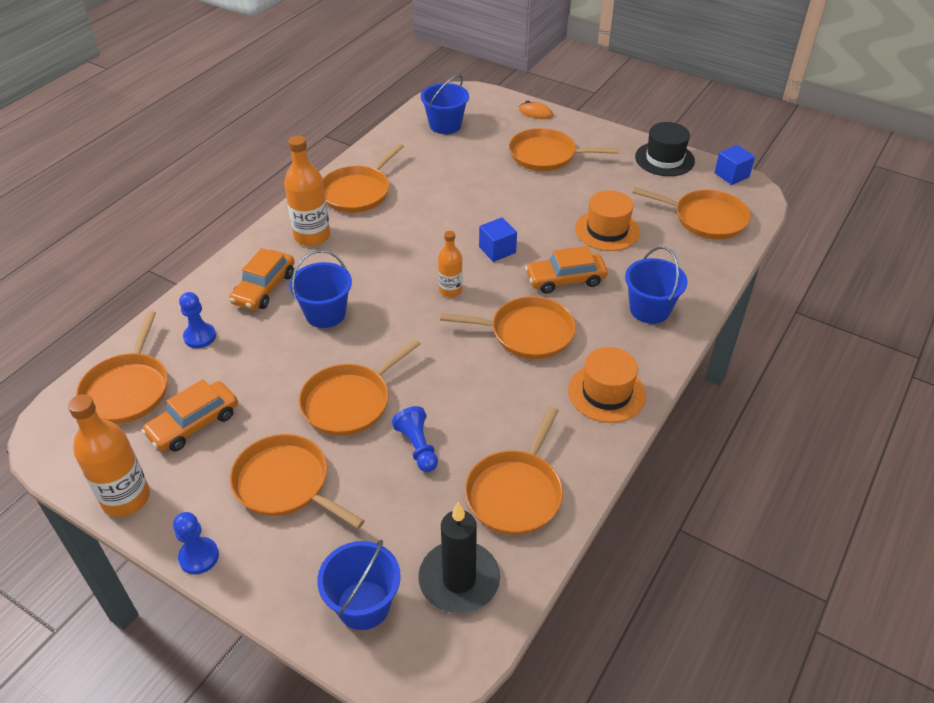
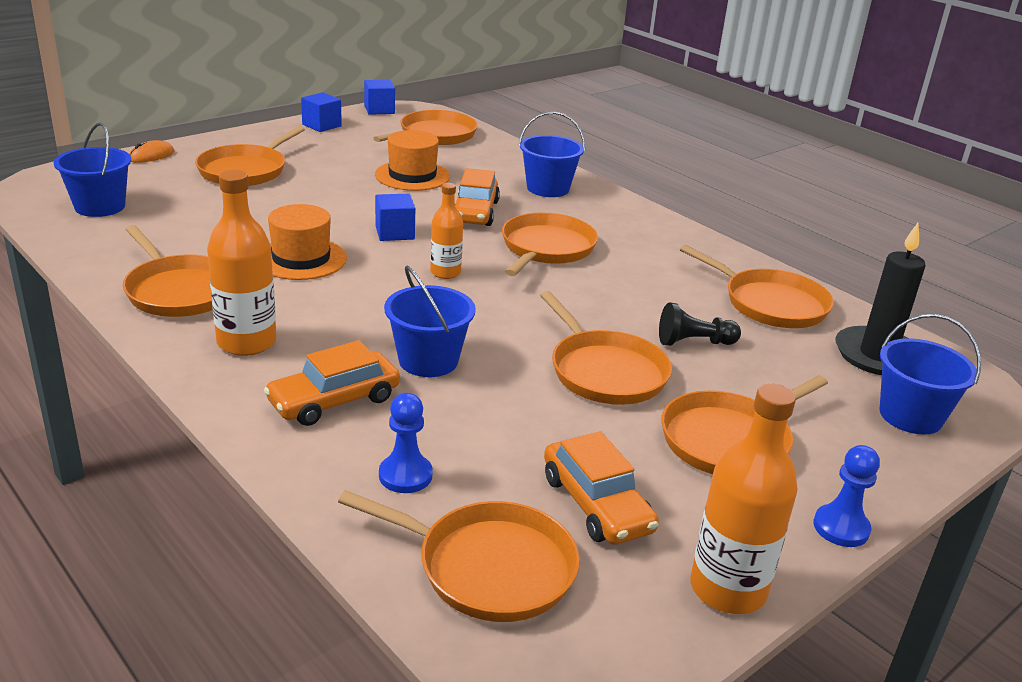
camera: 75 degrees left, 15 degrees down
orange car [229,248,295,310] -> orange car turned 105 degrees clockwise [264,340,400,426]
blue pawn [392,406,438,472] -> black pawn [659,302,741,346]
orange hat [568,347,646,423] -> orange hat moved to [268,204,347,280]
black hat [635,122,695,176] -> blue cube [301,92,342,132]

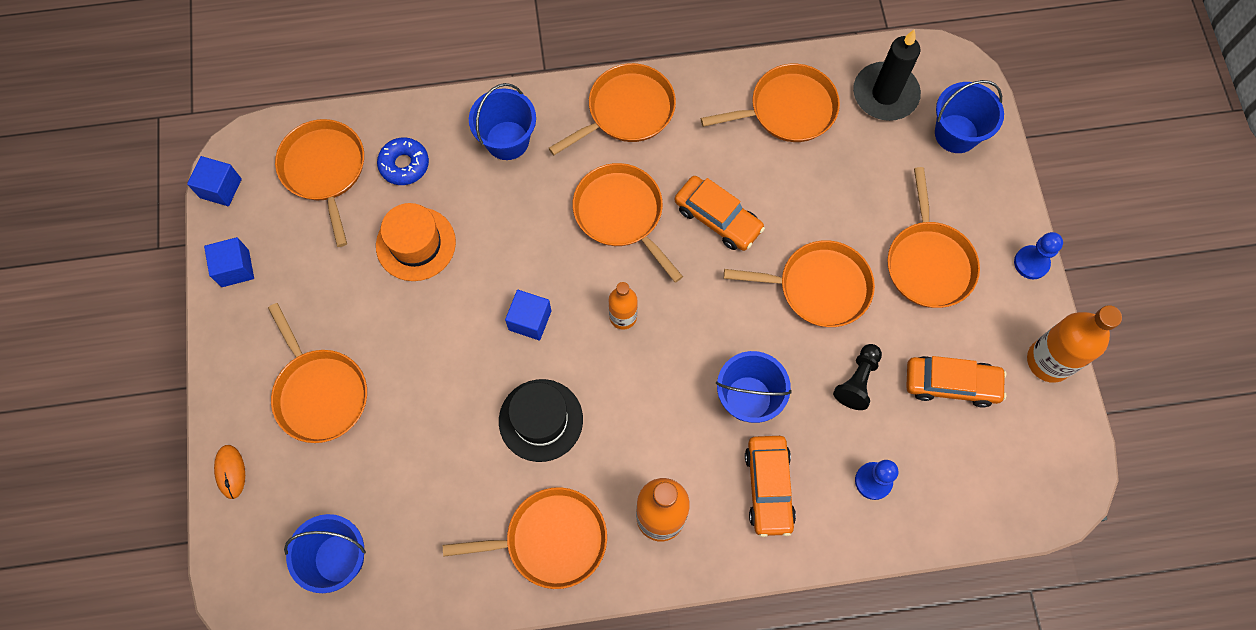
camera: 55 degrees left, 40 degrees up
orange hat [268,204,347,280] -> black hat [499,379,583,462]
orange pan [338,490,580,622] -> orange pan moved to [549,63,676,155]
orange car [455,168,500,226] -> orange car moved to [675,176,765,251]
black pawn [659,302,741,346] -> black pawn moved to [833,344,882,410]
none -> blue donut [377,137,429,185]

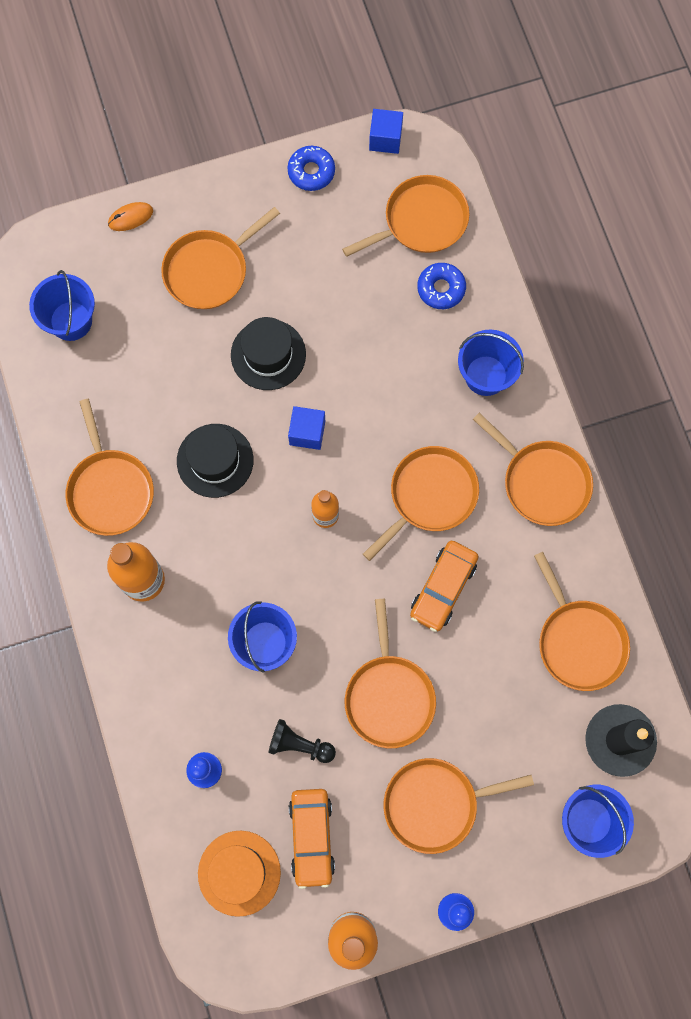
camera: 80 degrees right, 5 degrees up
blue cube [204,237,254,287] -> blue donut [287,146,335,191]
orange hat [376,203,456,281] -> orange hat moved to [198,831,281,917]
orange car [745,436,796,537] -> none
none -> black hat [231,317,306,390]

